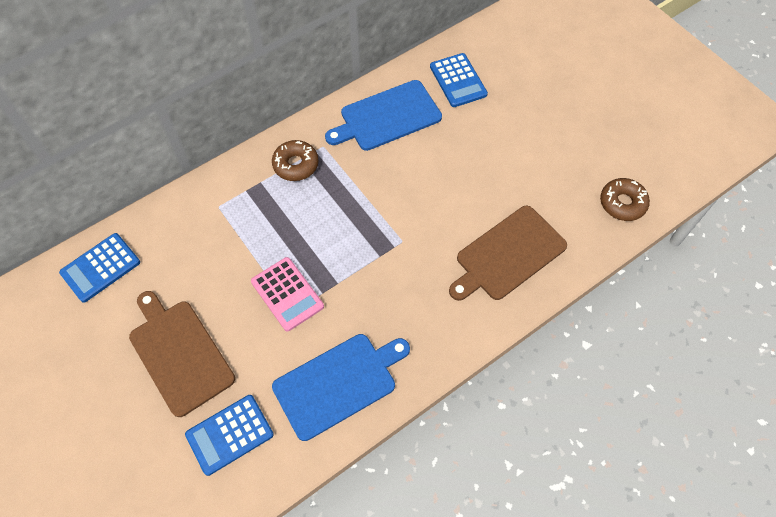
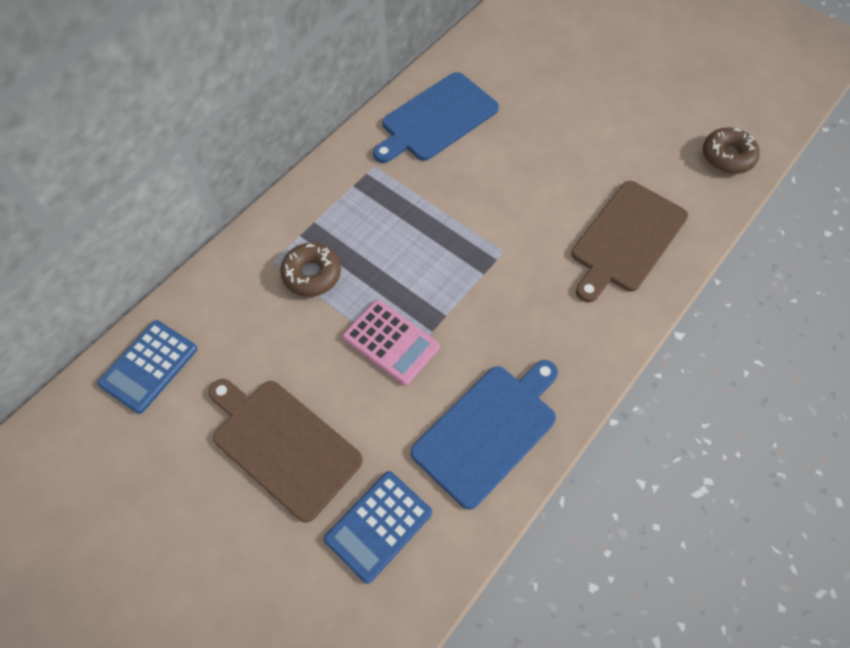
camera: 15 degrees left, 0 degrees up
brown donut [272,140,319,181] -> brown donut moved to [280,243,341,297]
blue calculator [430,53,488,107] -> none

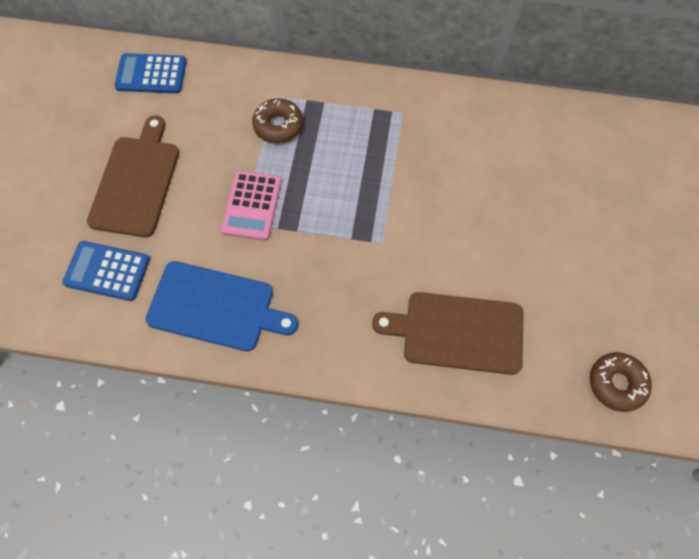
camera: 60 degrees right, 5 degrees up
blue cutting board [373,72,499,163] -> none

